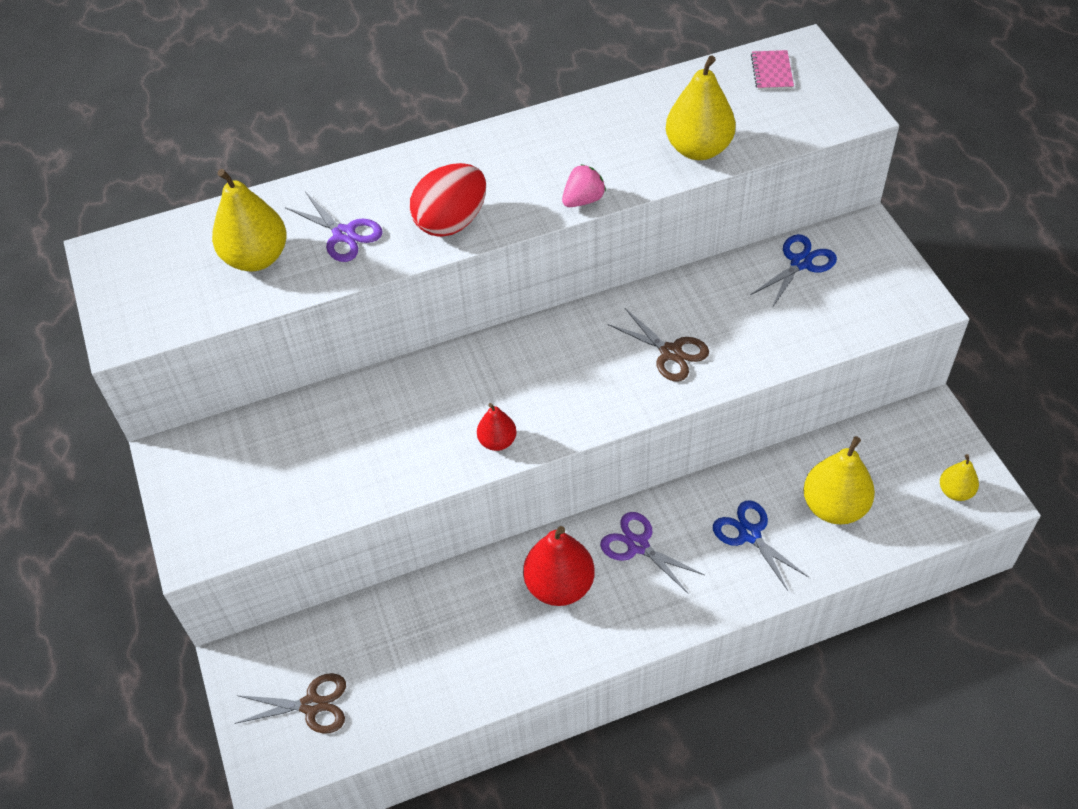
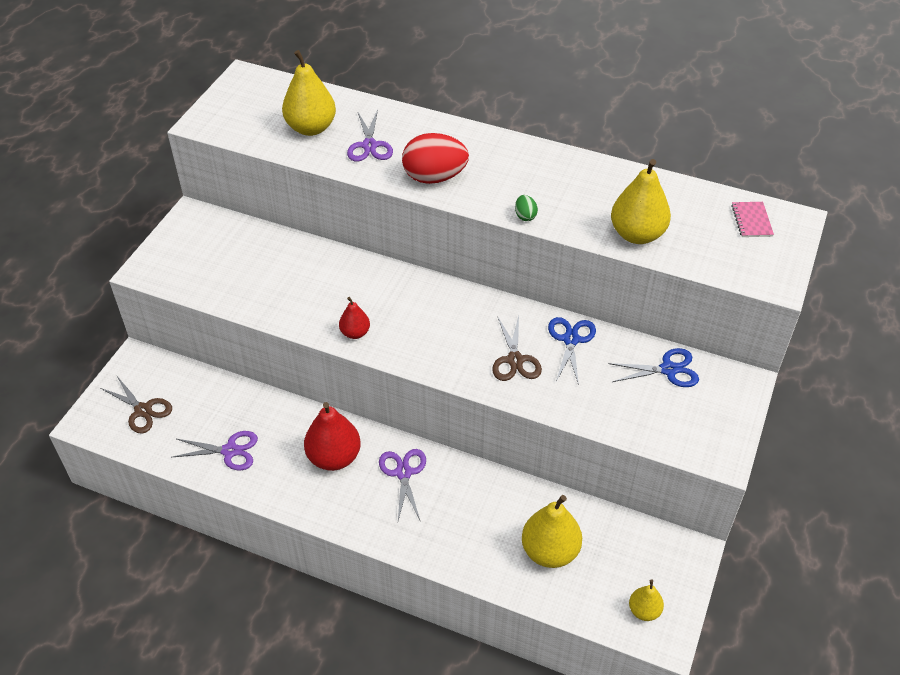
camera: 40 degrees right, 5 degrees down
pink strawberry [562,164,606,207] -> green egg [515,195,538,221]
blue scissors [713,500,808,591] -> blue scissors moved to [548,317,596,385]
pink notebook [751,50,794,90] -> pink notebook turned 45 degrees counterclockwise [731,202,774,237]
none -> purple scissors [173,431,258,470]

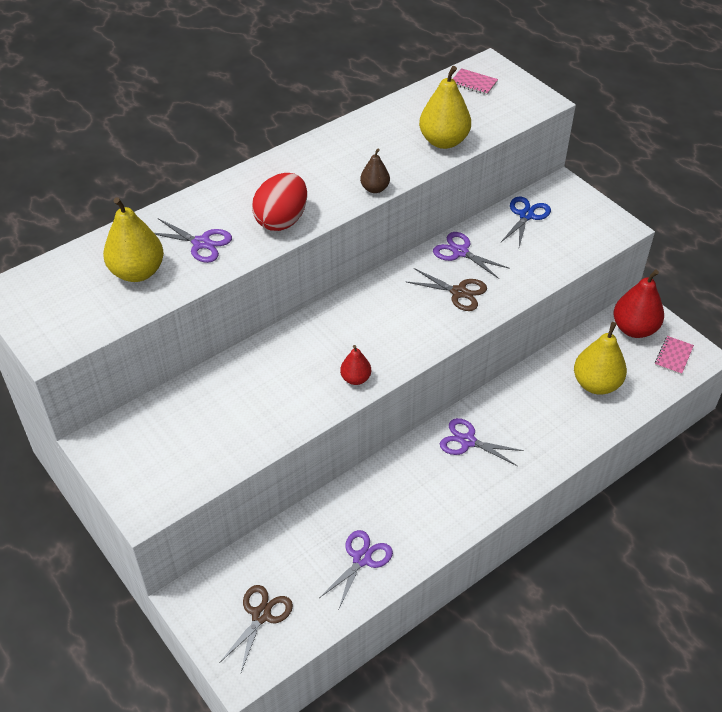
camera: 60 degrees left, 0 degrees up
brown scissors [100,375,172,433] -> brown scissors turned 45 degrees counterclockwise [219,585,293,672]
red pear [304,402,361,471] -> red pear moved to [614,269,664,338]
green egg [515,195,538,221] -> brown pear [360,148,390,193]
blue scissors [548,317,596,385] -> purple scissors [433,232,510,279]
yellow pear [629,580,664,621] -> pink notebook [655,336,694,375]

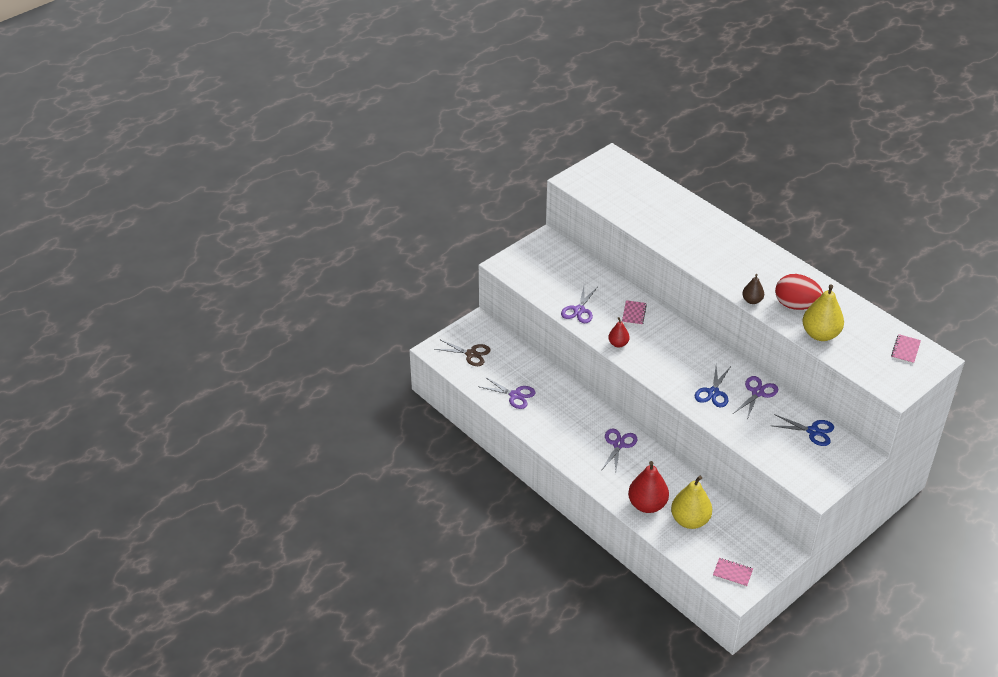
camera: 85 degrees right, 5 degrees down
yellow pear [103,197,164,282] -> none
purple scissors [154,218,232,263] -> purple scissors moved to [561,287,597,323]
red egg [252,173,307,231] -> red egg moved to [775,274,823,310]
brown scissors [407,268,487,311] -> blue scissors [695,366,730,408]
red pear [614,269,664,338] -> red pear moved to [628,461,669,513]
none -> pink notebook [622,300,647,325]

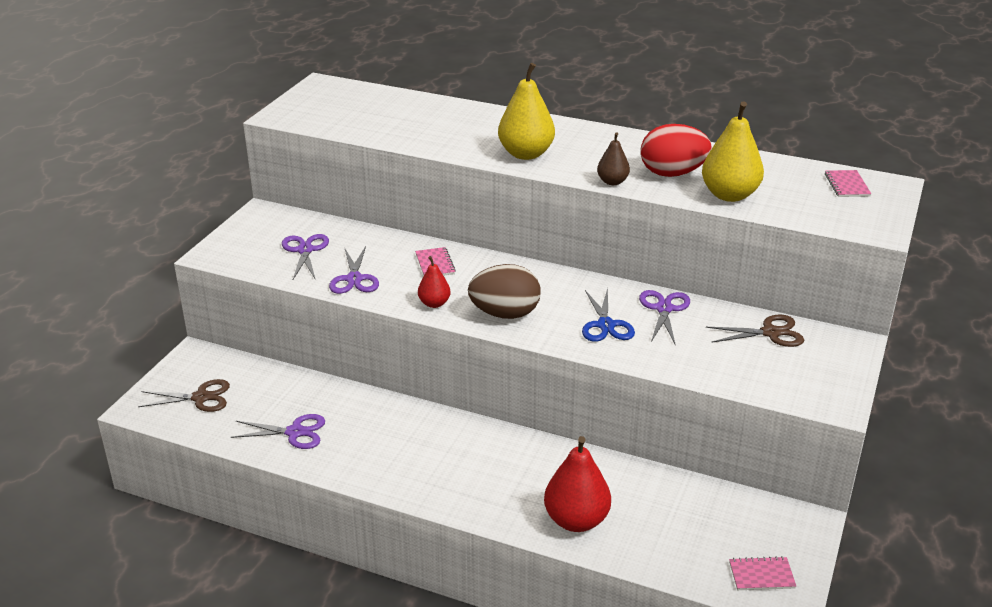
camera: 25 degrees left, 10 degrees down
purple scissors [602,429,637,471] -> purple scissors moved to [282,234,329,280]
yellow pear [671,475,712,529] -> yellow pear moved to [498,63,555,160]
blue scissors [773,414,834,446] -> brown scissors [706,314,804,347]
none -> brown egg [468,264,541,319]

